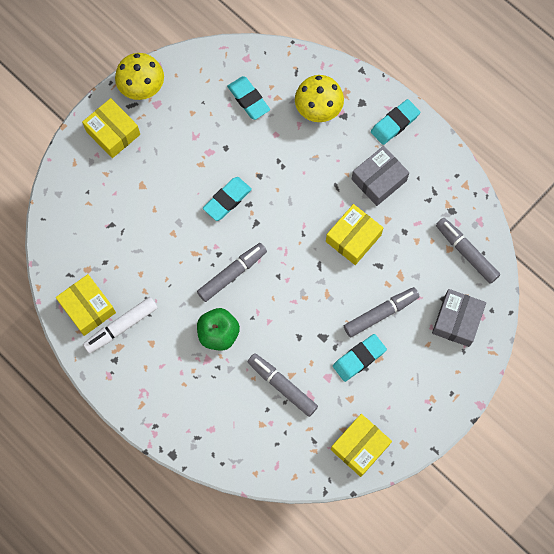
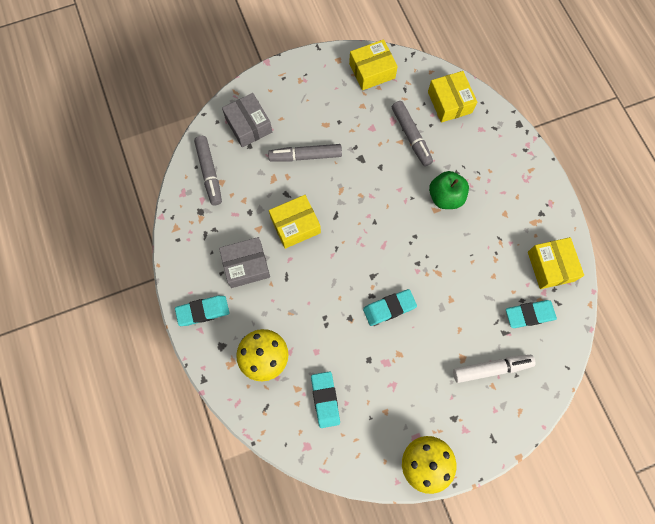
camera: 155 degrees left, 0 degrees up
yellow box [82,98,140,158] -> yellow box moved to [428,71,477,123]
white marker [83,297,158,354] -> white marker moved to [453,355,536,383]
grey marker [197,243,267,302] -> none
turquoise eraser [333,334,387,382] -> turquoise eraser moved to [506,300,557,328]
grey box [432,289,486,347] -> grey box turned 75 degrees counterclockwise [222,93,272,147]

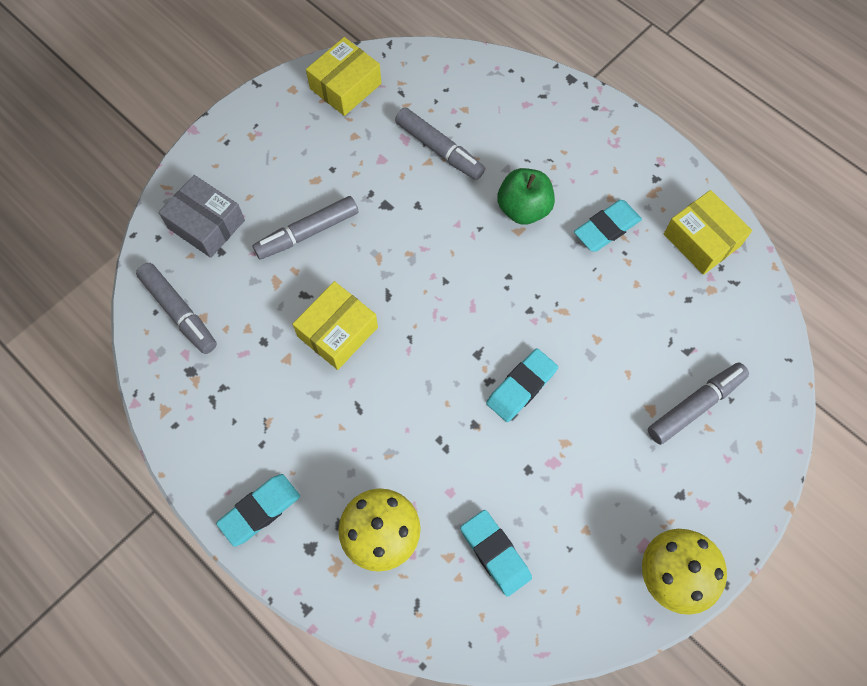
camera: 25 degrees left, 5 degrees down
grey box [219,237,270,288] -> none
yellow box [428,71,477,123] -> none
white marker [453,355,536,383] -> grey marker [648,362,749,445]
turquoise eraser [506,300,557,328] -> turquoise eraser moved to [574,200,642,252]

